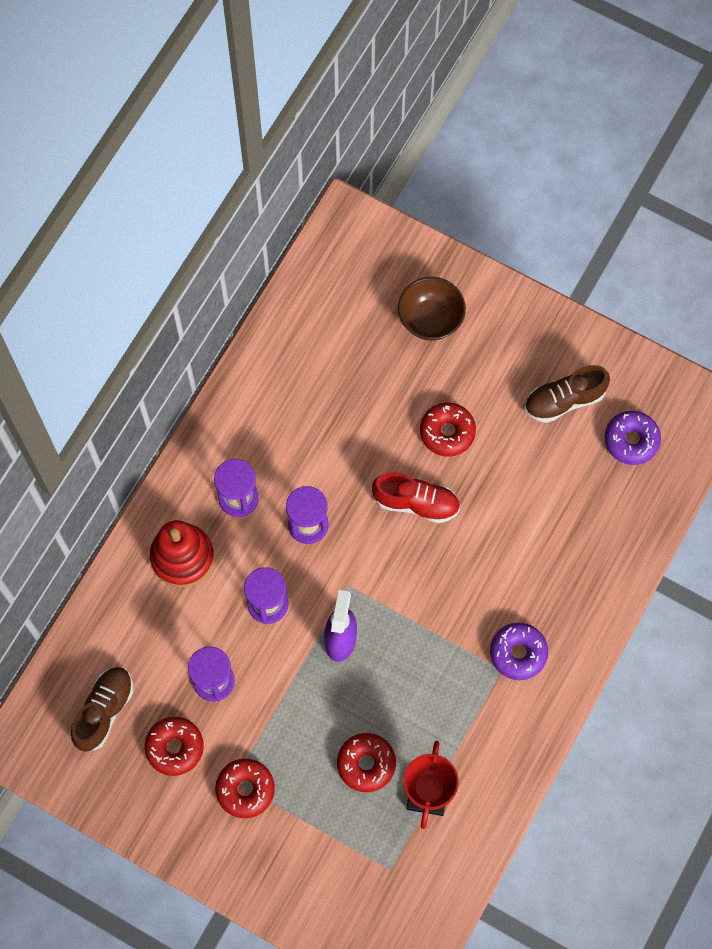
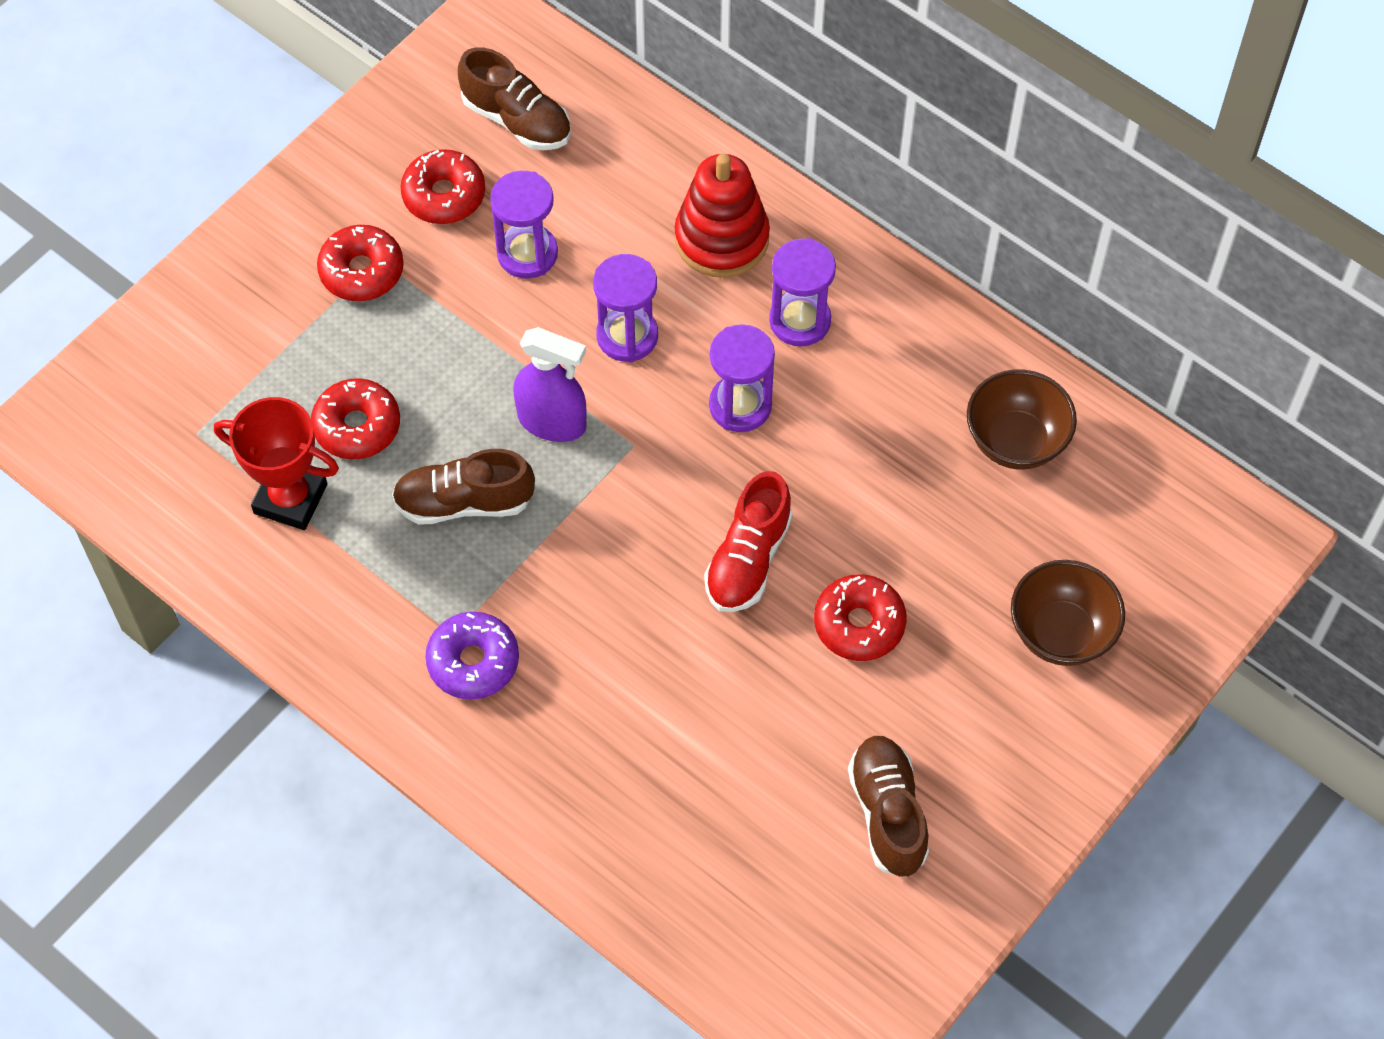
camera: 100 degrees right, 10 degrees down
purple donut [604,411,661,465] -> none
none -> brown shoe [392,449,535,525]
none -> brown bowl [967,370,1077,469]

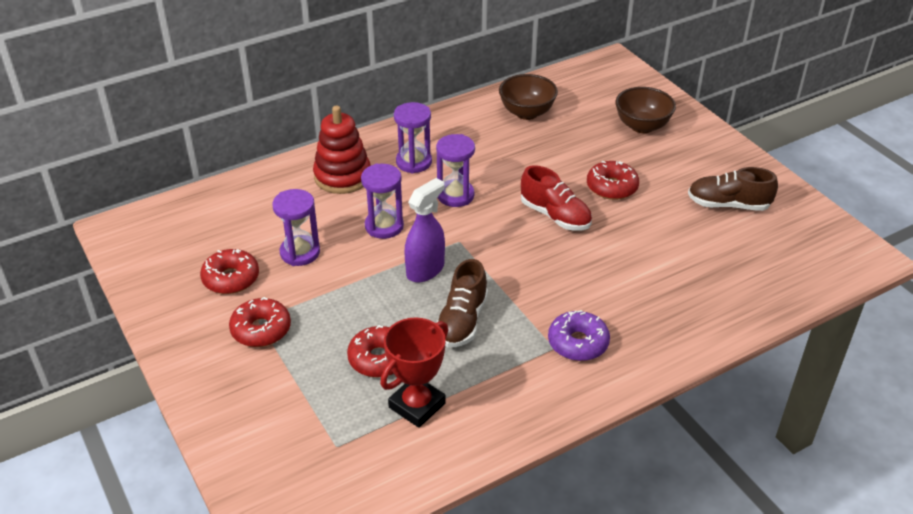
camera: 70 degrees left, 20 degrees down
brown shoe [458,47,571,150] -> none

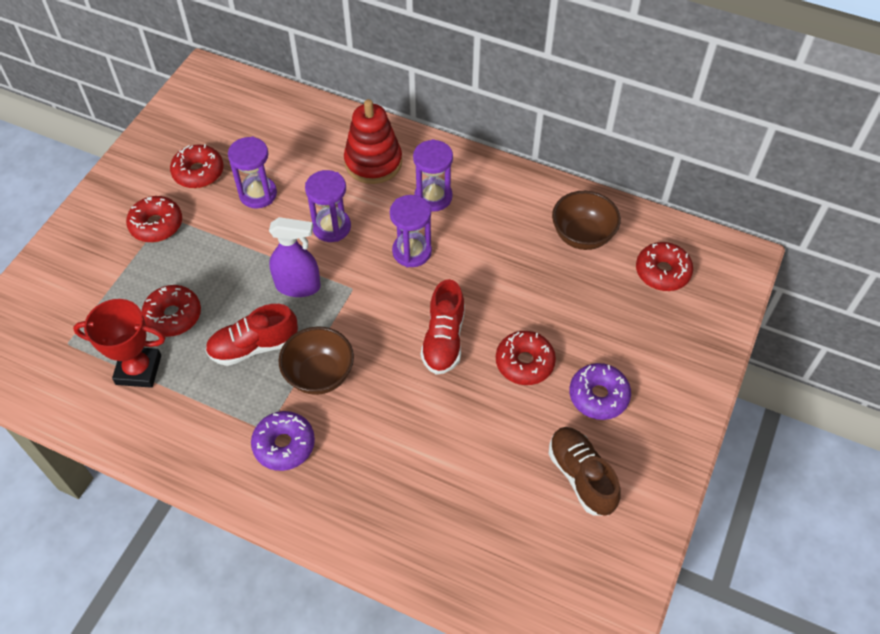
camera: 55 degrees right, 15 degrees up
brown shoe [437,259,488,347] -> red shoe [205,304,298,366]
brown bowl [615,87,676,133] -> brown bowl moved to [279,326,354,395]
none -> purple donut [569,363,631,420]
none -> red donut [636,242,693,291]

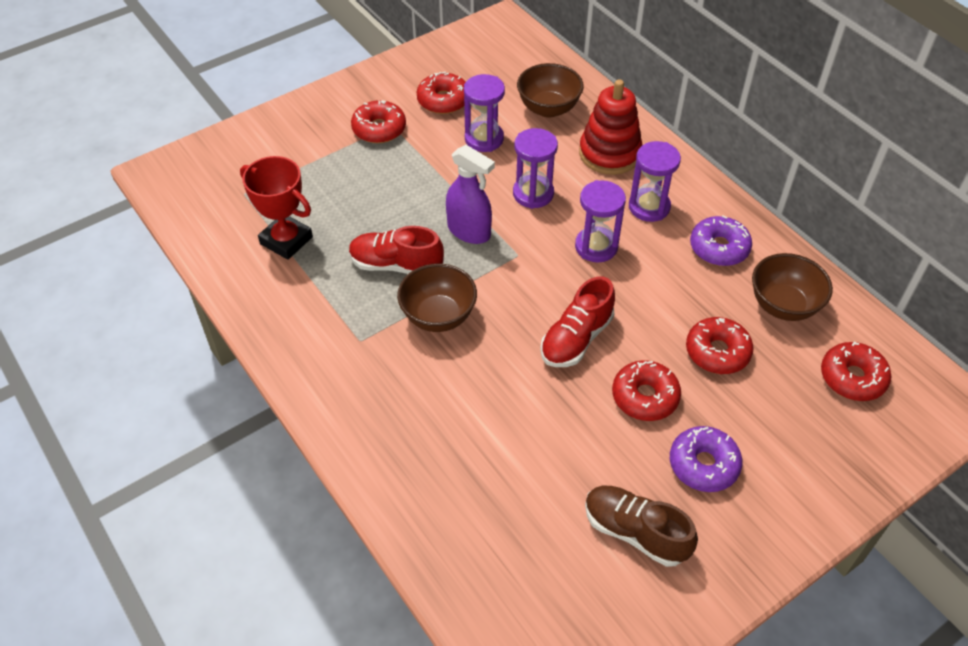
camera: 30 degrees right, 5 degrees down
red donut [142,285,201,337] -> red donut moved to [686,317,754,374]
purple donut [251,411,315,471] -> purple donut moved to [690,215,752,266]
brown shoe [549,427,621,516] -> brown shoe turned 60 degrees counterclockwise [585,486,698,567]
none -> brown bowl [517,63,584,117]

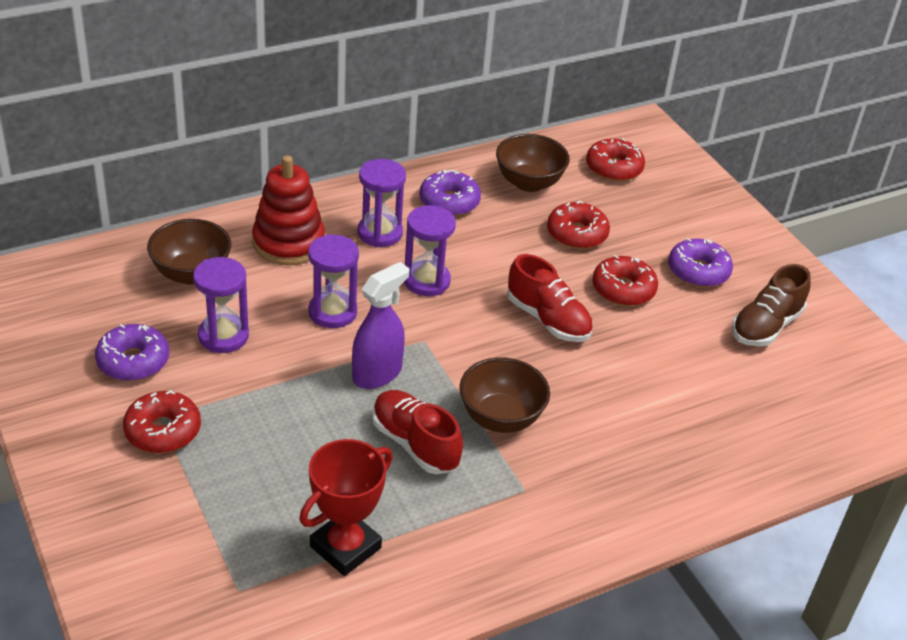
camera: 85 degrees left, 10 degrees down
red shoe [349,226,444,274] -> red shoe turned 120 degrees clockwise [372,390,463,474]
red donut [417,72,466,114] -> purple donut [95,324,169,381]

